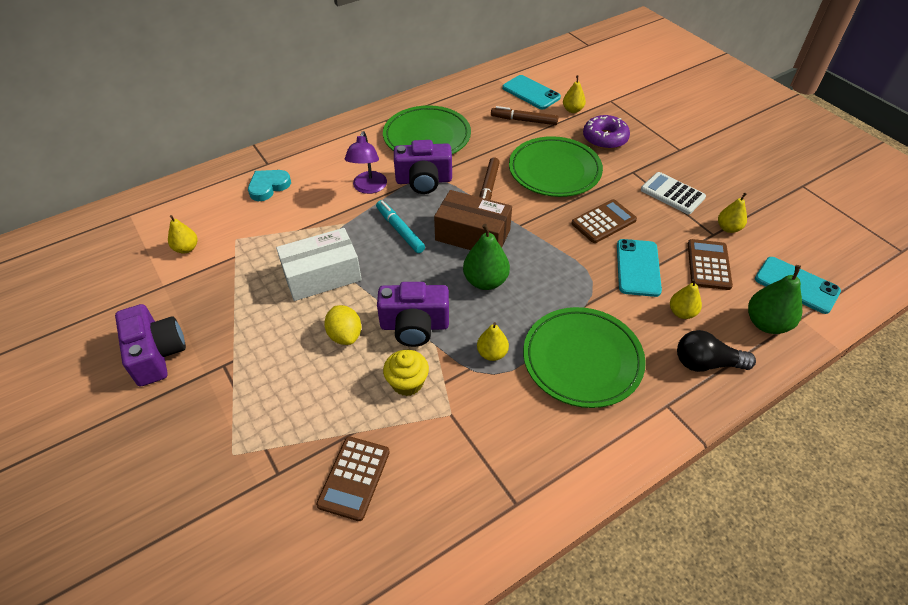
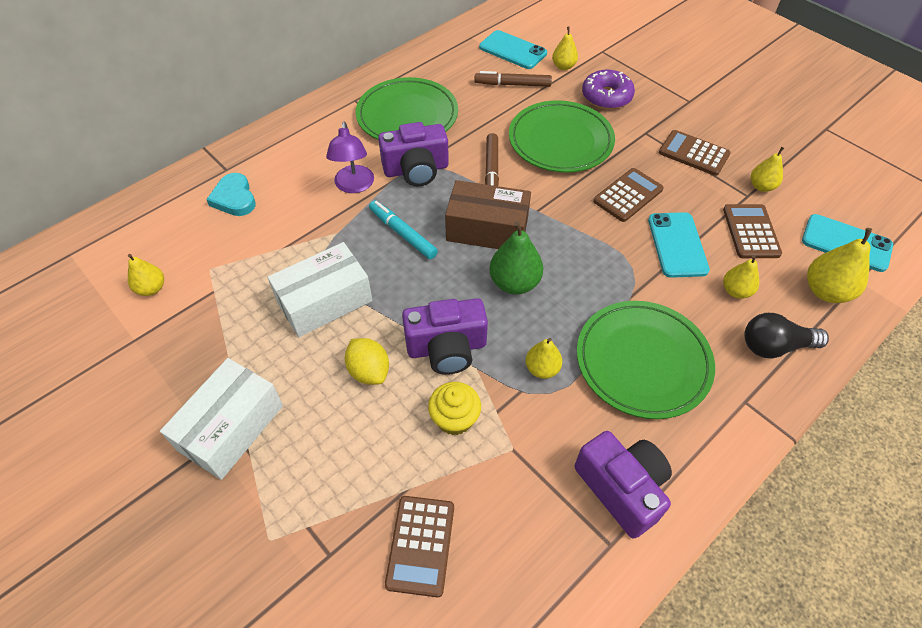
camera: 10 degrees left, 5 degrees up
purple camera [115,304,186,386] -> purple camera moved to [575,431,672,538]
turquoise heart [248,170,291,201] -> turquoise heart turned 60 degrees counterclockwise [206,173,256,216]
white calculator [641,172,706,214] -> brown calculator [659,130,731,176]
green pear [748,265,802,334] -> yellow pear [807,228,872,303]
none -> white box [160,358,283,480]

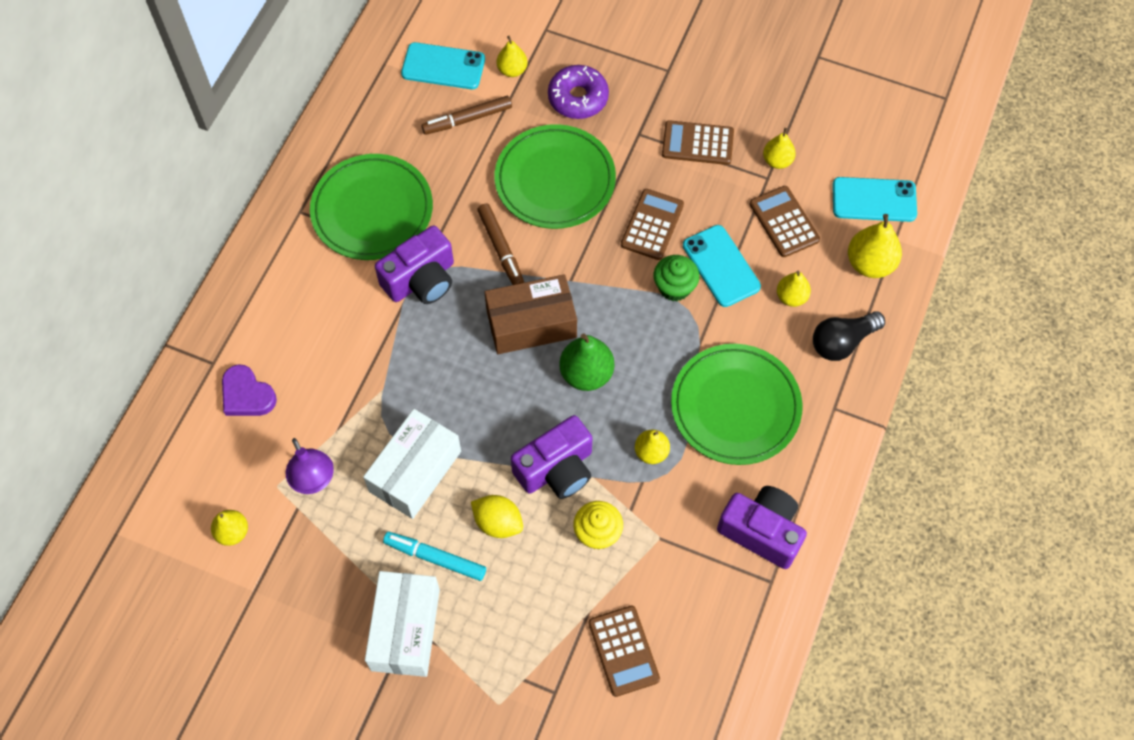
camera: 25 degrees left, 10 degrees up
turquoise heart [206,173,256,216] -> purple heart [222,364,277,416]
purple lamp [326,122,374,193] -> purple lamp moved to [286,438,334,494]
turquoise marker [369,200,438,259] -> turquoise marker moved to [383,532,486,581]
none -> green cupcake [654,255,699,301]

